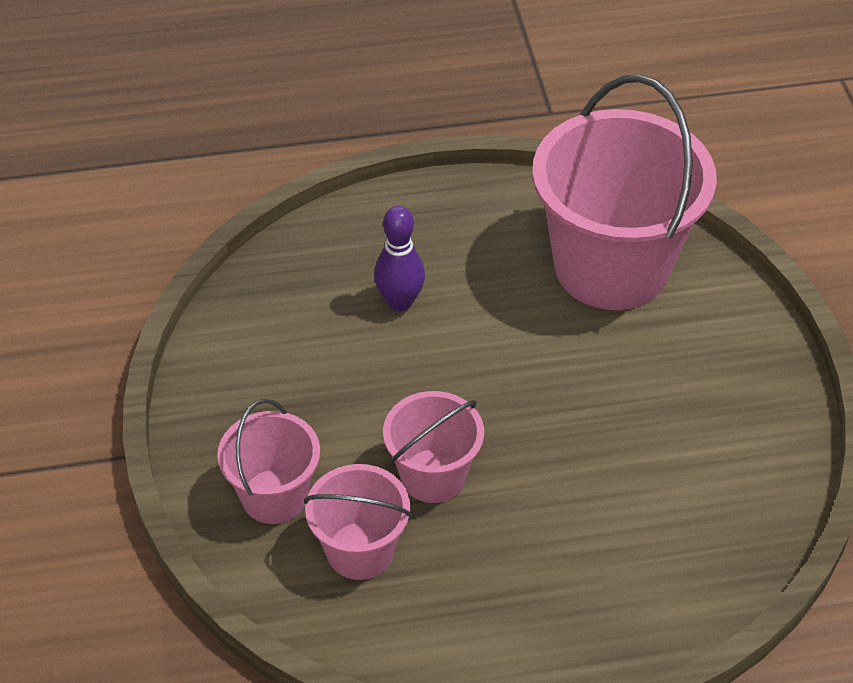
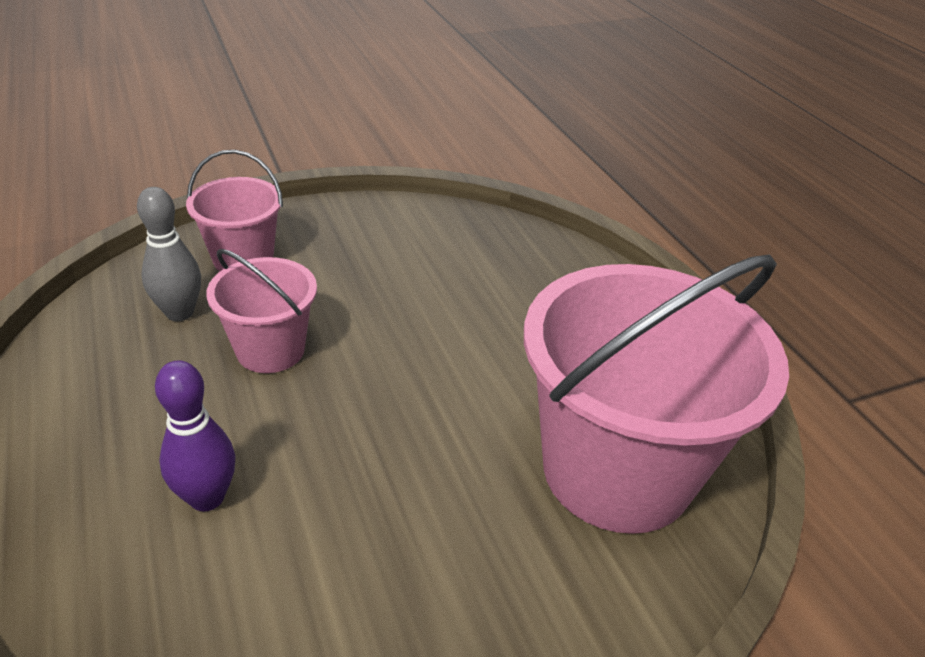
camera: 75 degrees right, 10 degrees down
pink bucket [304,464,412,580] -> grey bowling pin [137,187,201,321]
purple bowling pin [374,206,425,311] -> purple bowling pin moved to [155,360,235,511]

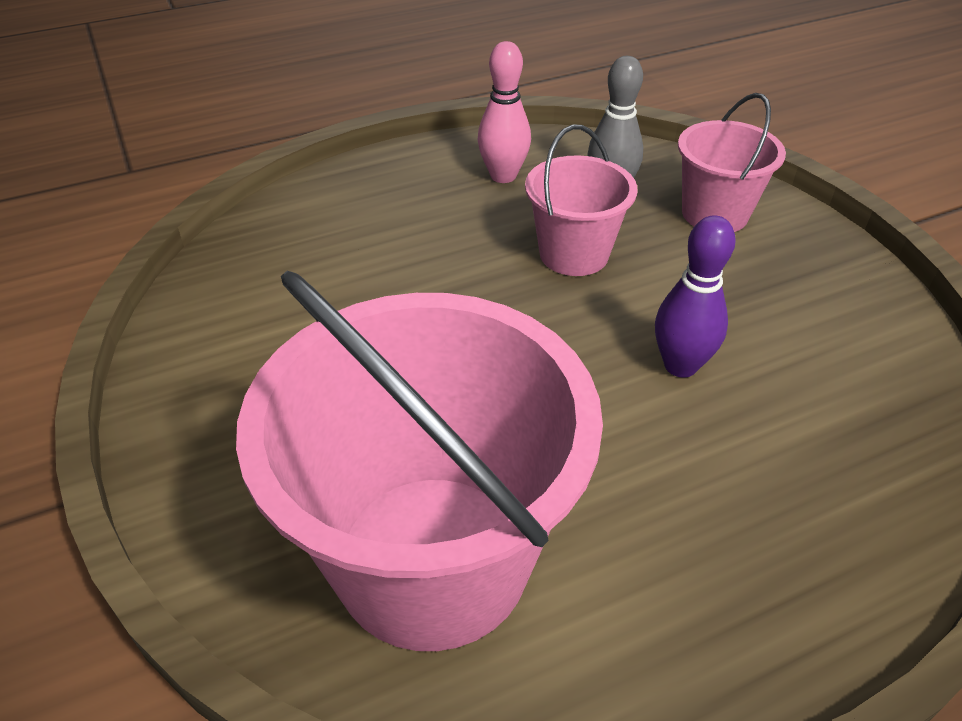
camera: 90 degrees right, 5 degrees up
purple bowling pin [155,360,235,511] -> purple bowling pin moved to [655,215,735,378]
none -> pink bowling pin [477,41,531,183]

